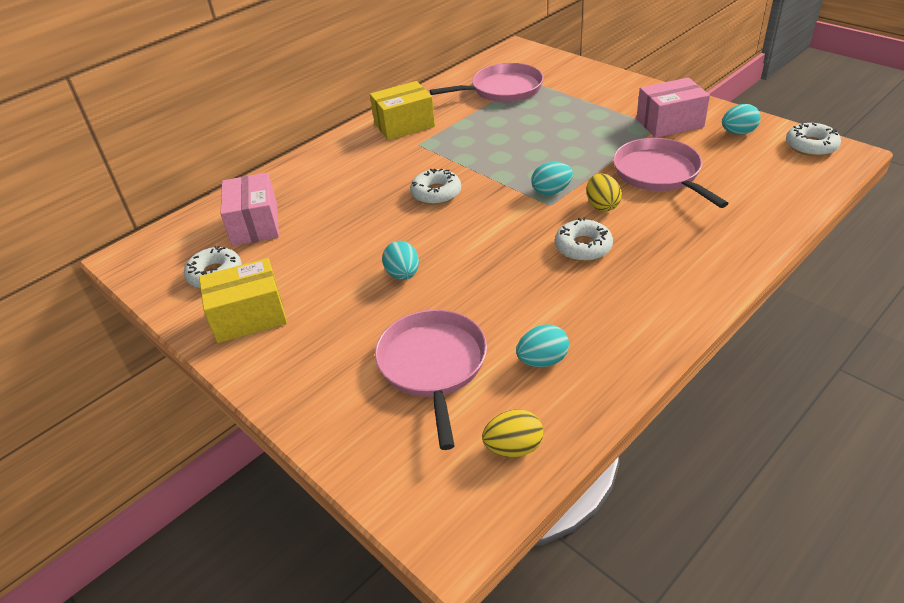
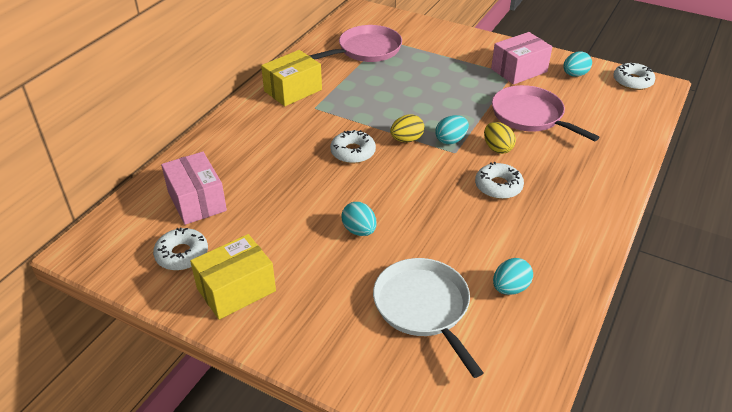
camera: 20 degrees left, 0 degrees up
pink pan [375,310,487,450] -> white pan [373,258,483,378]
yellow egg [482,409,543,457] -> yellow egg moved to [390,114,424,142]

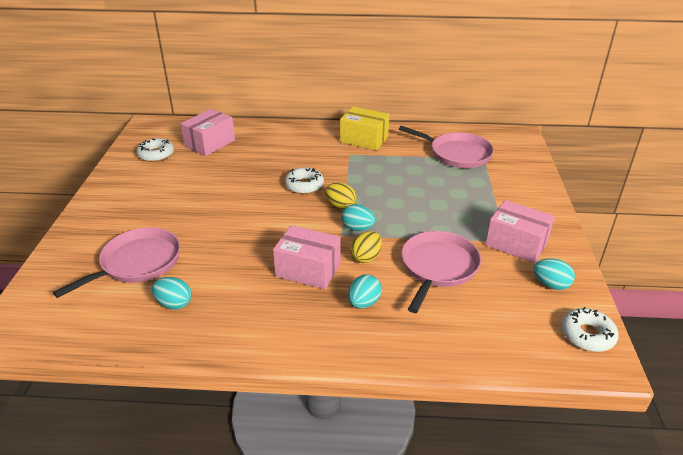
camera: 65 degrees right, 5 degrees down
yellow box [190,234,276,320] -> none
turquoise egg [341,202,377,236] -> turquoise egg moved to [348,274,382,309]
white pan [373,258,483,378] -> pink pan [53,227,180,298]
white donut [475,162,524,199] -> pink box [273,225,341,289]

